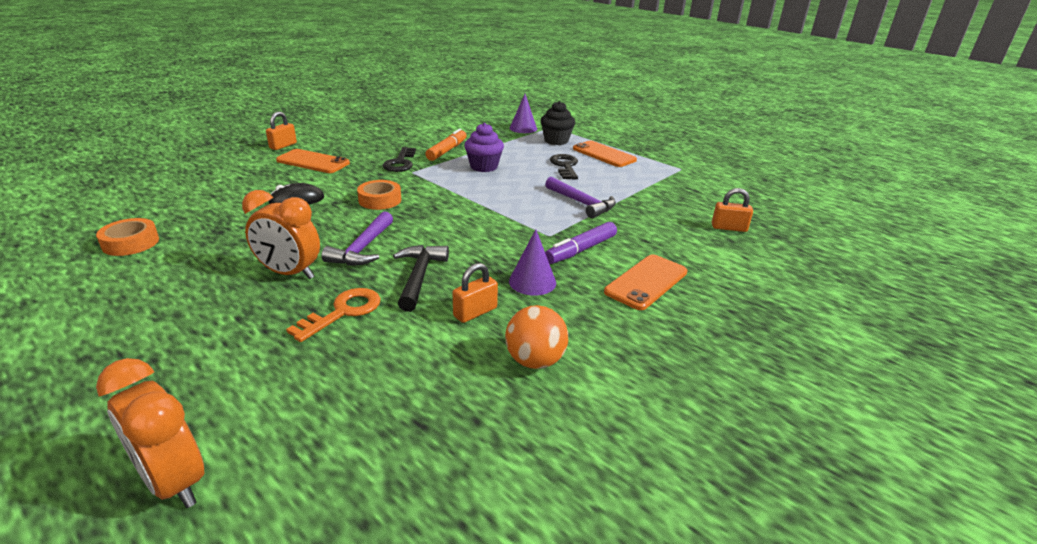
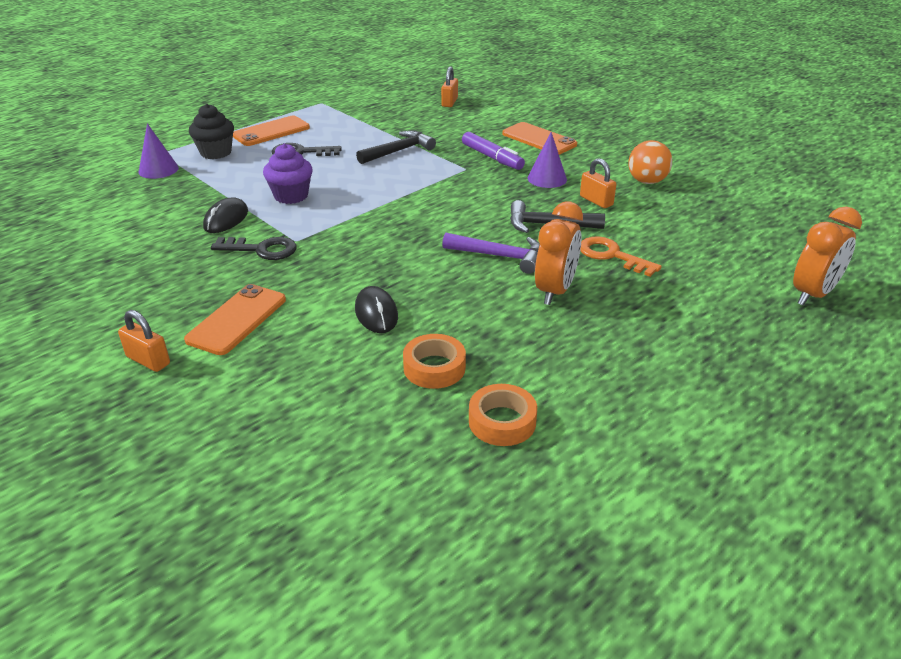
camera: 85 degrees left, 5 degrees up
orange tape [357,180,401,210] -> orange tape moved to [403,334,466,389]
orange marker [425,128,467,161] -> black mouse [203,197,248,233]
purple hammer [545,177,616,218] -> black hammer [356,130,436,164]

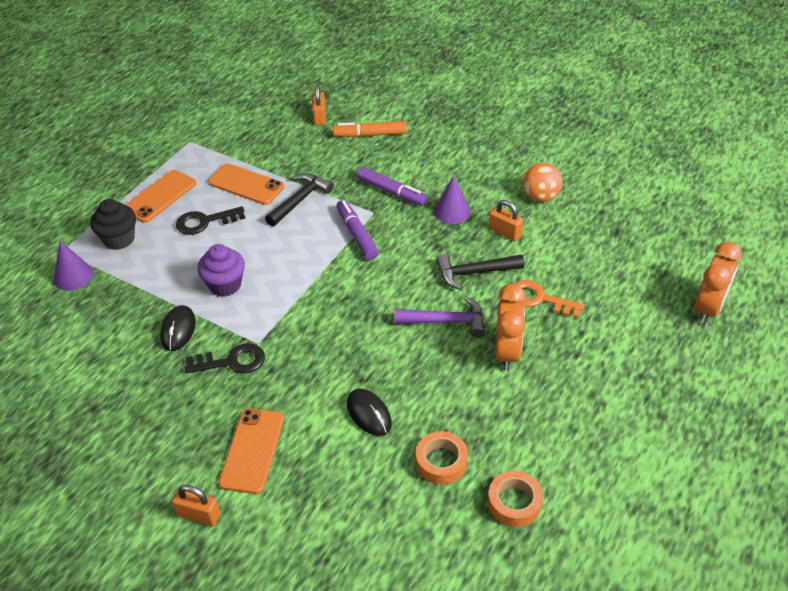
camera: 15 degrees left, 10 degrees up
orange phone [502,122,577,155] -> orange phone moved to [208,163,284,205]
none -> orange marker [333,121,407,137]
none -> purple marker [336,200,379,260]

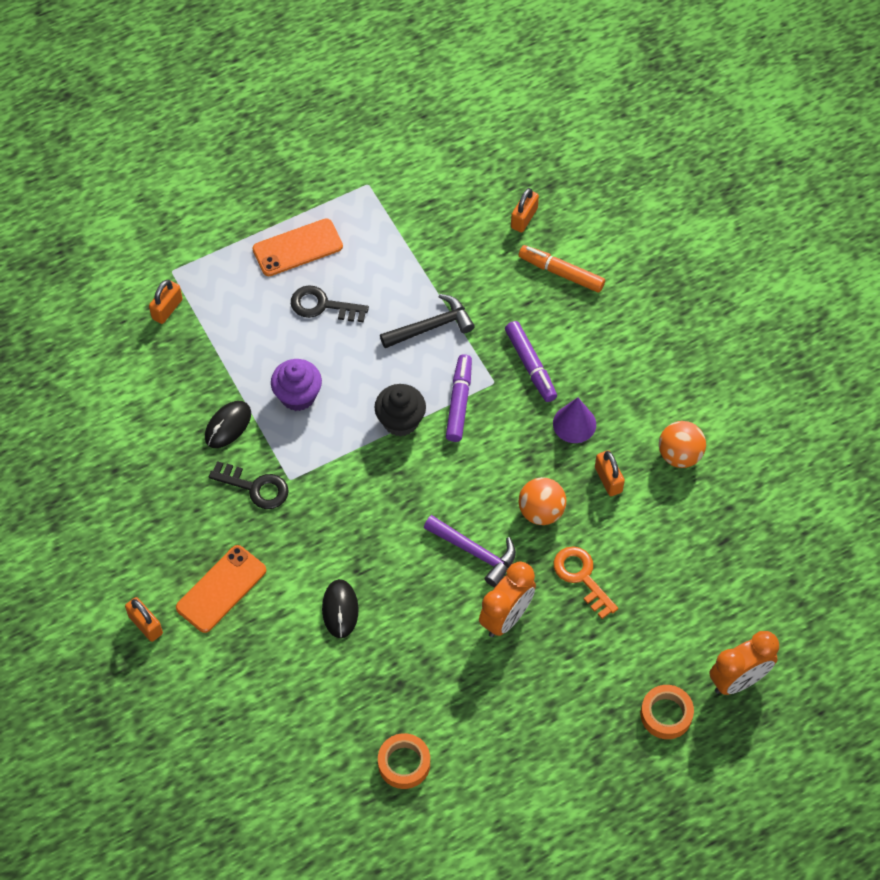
camera: 30 degrees right, 15 degrees up
purple cone [54,241,93,291] -> orange padlock [149,280,183,324]
black cupcake [90,199,136,250] -> black cupcake moved to [374,384,426,437]
orange phone [208,163,284,205] -> none
orange tape [416,431,468,485] -> orange tape moved to [640,685,694,739]
black hammer [436,254,524,290] -> orange ball [518,477,566,525]

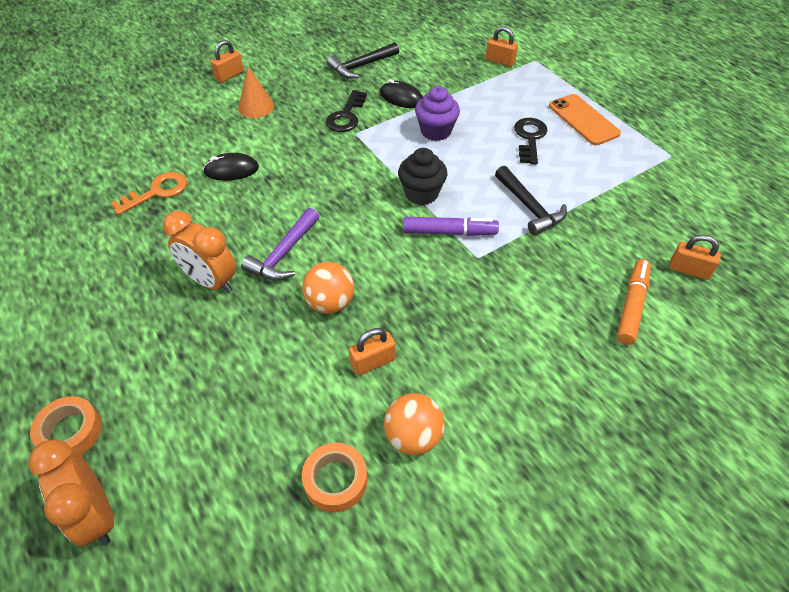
camera: 85 degrees right, 10 degrees down
orange phone [176,545,266,633] -> orange cone [238,67,274,118]
orange tape [378,733,430,789] -> orange tape moved to [302,443,367,513]
purple marker [505,321,557,402] -> none
purple cone [553,397,596,443] -> none
orange key [554,546,618,619] -> orange key moved to [111,172,187,215]
none -> black hammer [327,42,399,79]

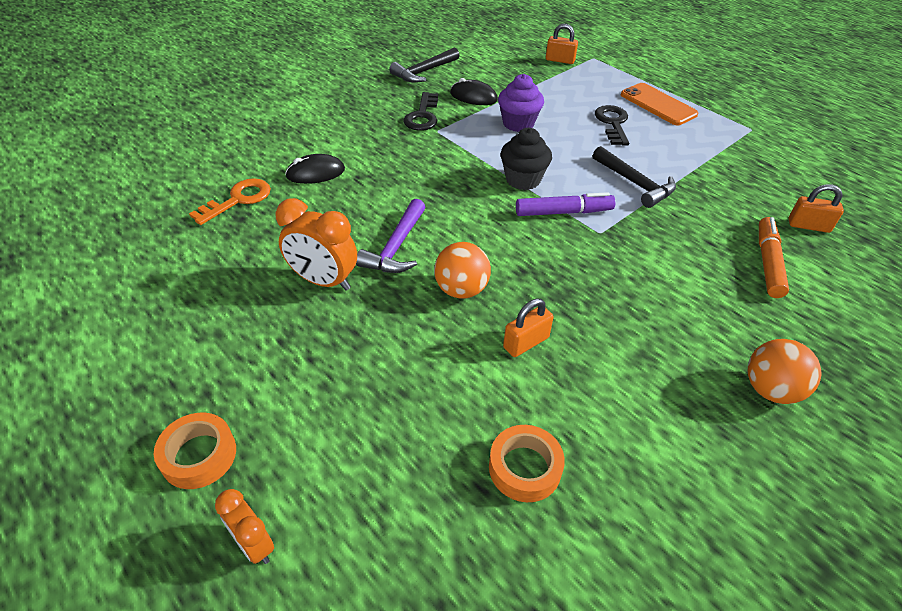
camera: 10 degrees left, 5 degrees down
orange clock [28,439,114,547] -> orange clock [215,489,274,564], size x0.60
orange padlock [211,40,244,83] -> none
orange cone [238,67,274,118] -> none
orange ball [384,393,445,455] -> orange ball moved to [748,339,821,404]

